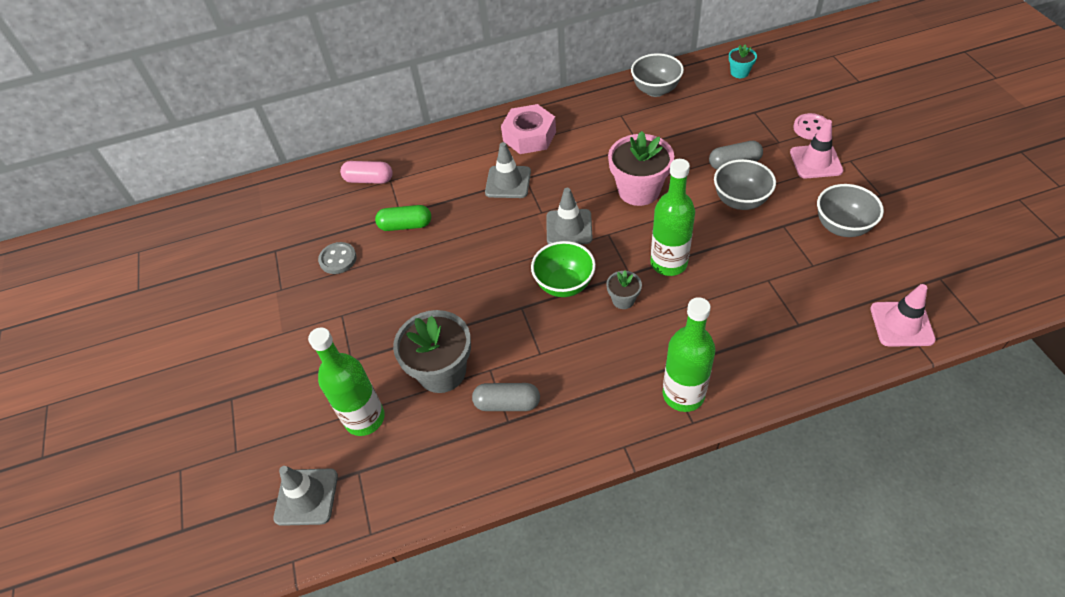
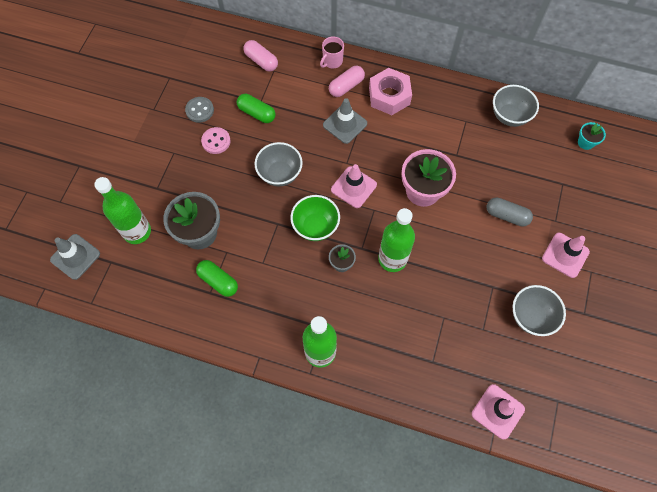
camera: 30 degrees right, 15 degrees up
grey capsule [472,383,540,411] -> green capsule [196,260,238,297]
grey traffic cone [547,188,593,245] -> pink traffic cone [331,164,377,208]
grey bowl [714,159,776,210] -> grey bowl moved to [254,142,303,186]
pink button [793,113,827,140] -> pink button moved to [201,127,231,154]
none -> pink mug [320,36,344,69]
none -> pink capsule [329,66,365,97]

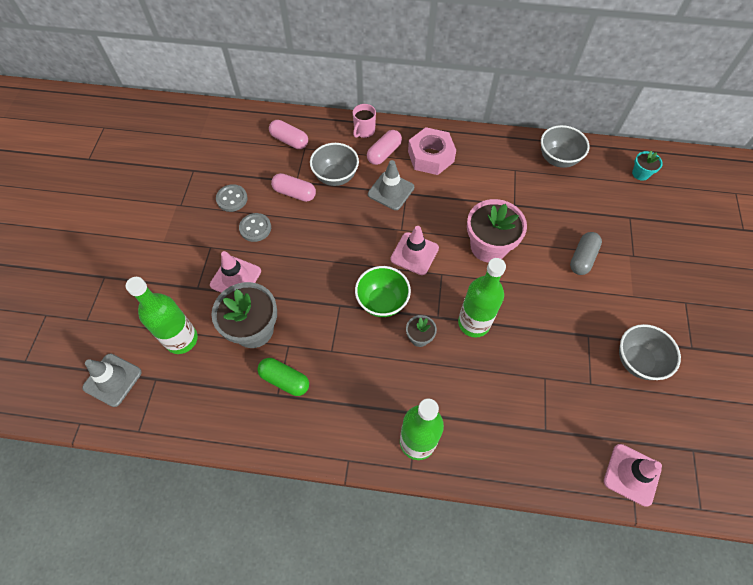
camera: 10 degrees left, 5 degrees down
pink button [201,127,231,154] -> grey button [239,213,271,242]
green capsule [237,94,276,123] -> pink capsule [271,173,316,202]
grey bowl [254,142,303,186] -> grey bowl moved to [310,143,359,186]
grey capsule [486,198,533,227] -> grey capsule turned 75 degrees counterclockwise [570,232,602,275]
pink traffic cone [542,233,590,278] -> pink traffic cone moved to [210,251,261,293]

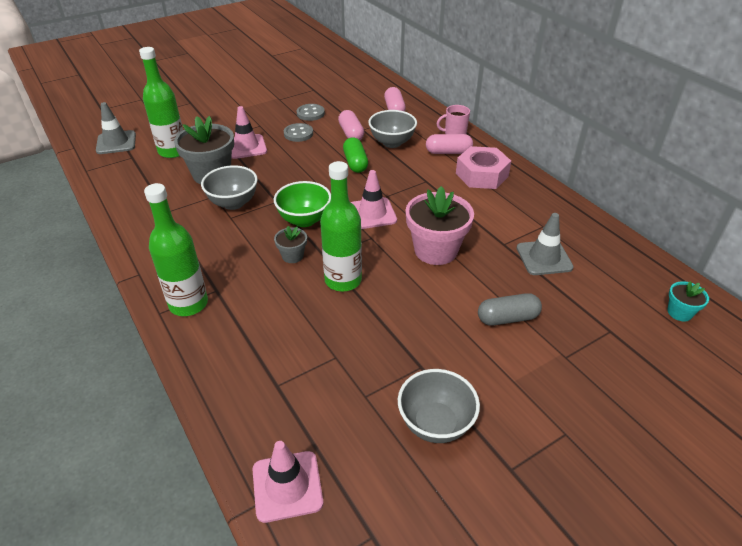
camera: 50 degrees right, 20 degrees down
green capsule [257,358,309,396] -> green capsule moved to [343,137,368,173]
grey traffic cone [368,160,414,210] -> grey traffic cone moved to [517,213,574,275]
grey bowl [541,125,590,168] -> grey bowl moved to [201,165,258,210]

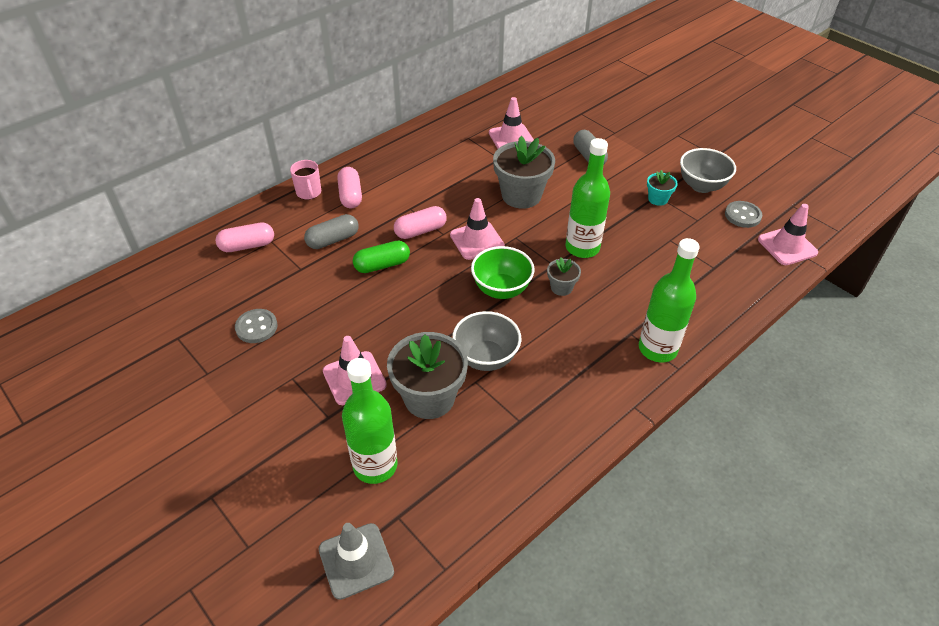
camera: 100 degrees left, 5 degrees up
grey button [284,123,313,142] -> grey button moved to [725,201,762,228]
pink capsule [338,110,364,140] -> pink capsule moved to [394,206,447,239]
grey bowl [368,110,417,148] -> grey capsule [304,214,359,249]
pink flower pot [405,186,474,265] -> grey flower pot [493,136,555,209]
pink nut [456,146,511,189] -> none
grey traffic cone [517,213,574,275] -> pink traffic cone [489,97,534,149]
turquoise flower pot [667,281,709,321] -> turquoise flower pot moved to [647,170,678,206]

